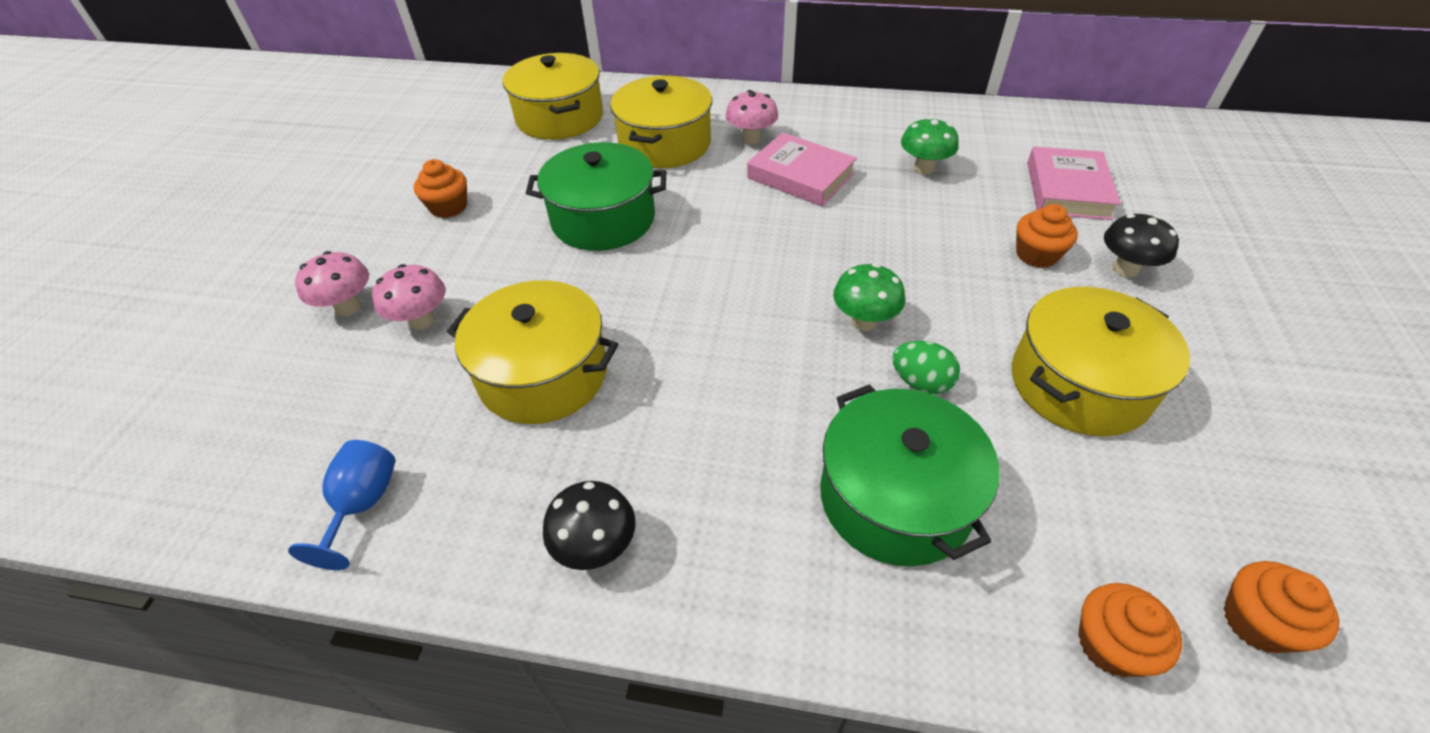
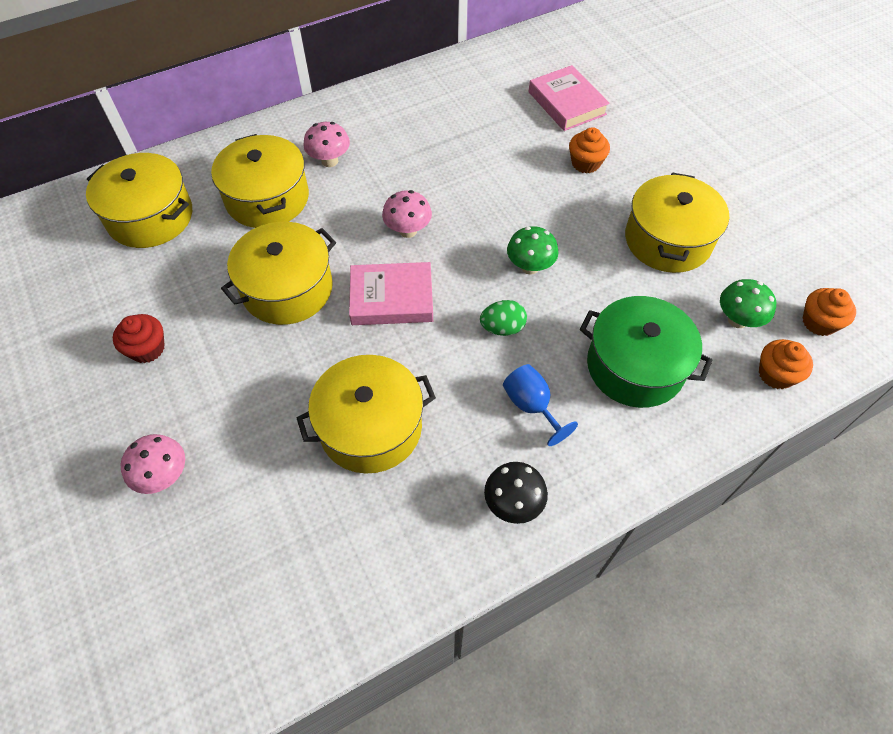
camera: 40 degrees left, 10 degrees up
blue goblet [288,440,396,570] -> blue goblet moved to [503,364,578,446]
pink mushroom [372,264,445,330] -> pink mushroom moved to [382,190,432,238]
orange cupcake [414,159,467,218] -> red cupcake [113,314,165,363]
green pot [526,142,666,251] -> yellow pot [221,222,336,325]
pink book [747,132,857,206] -> pink book moved to [349,262,433,325]
green egg [892,341,960,394] -> green egg moved to [480,300,527,336]
green mushroom [901,117,959,175] -> green mushroom moved to [720,279,776,328]
black mushroom [1104,214,1179,278] -> none

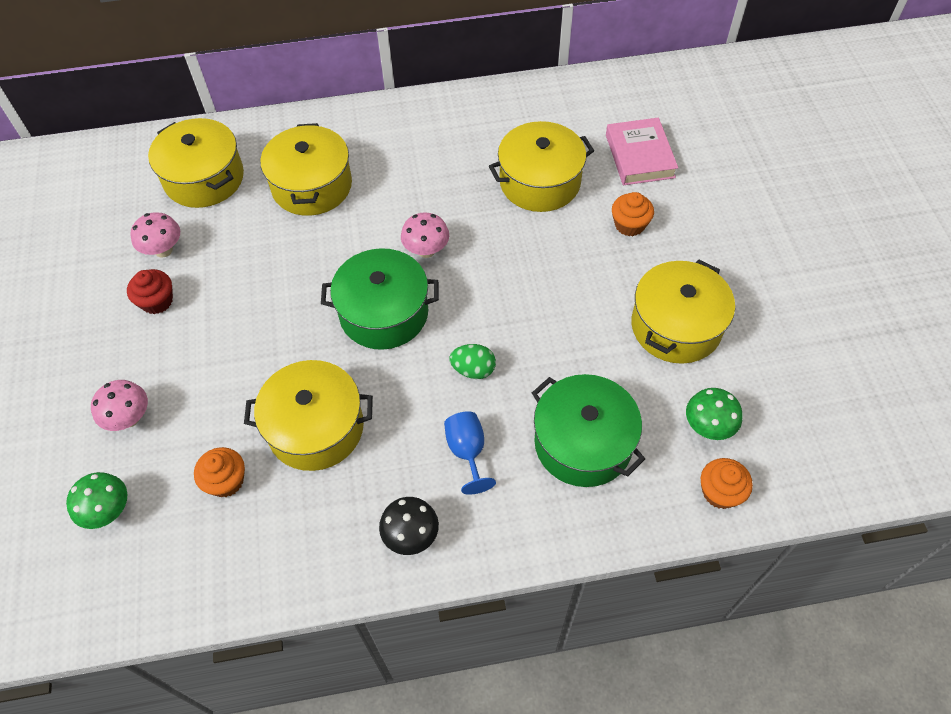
camera: 20 degrees right, 0 degrees up
yellow pot [221,222,336,325] -> yellow pot moved to [489,121,594,212]
pink mushroom [303,122,350,167] -> pink mushroom moved to [130,212,180,258]
pink book [349,262,433,325] -> green pot [321,248,439,350]
green mushroom [507,226,559,275] -> green mushroom moved to [66,472,127,529]
orange cupcake [803,288,856,336] -> orange cupcake moved to [194,447,245,497]

